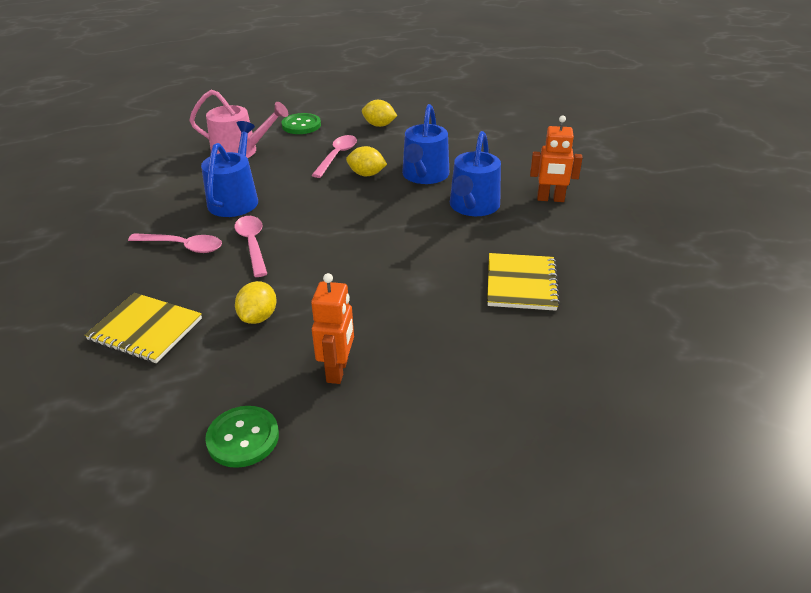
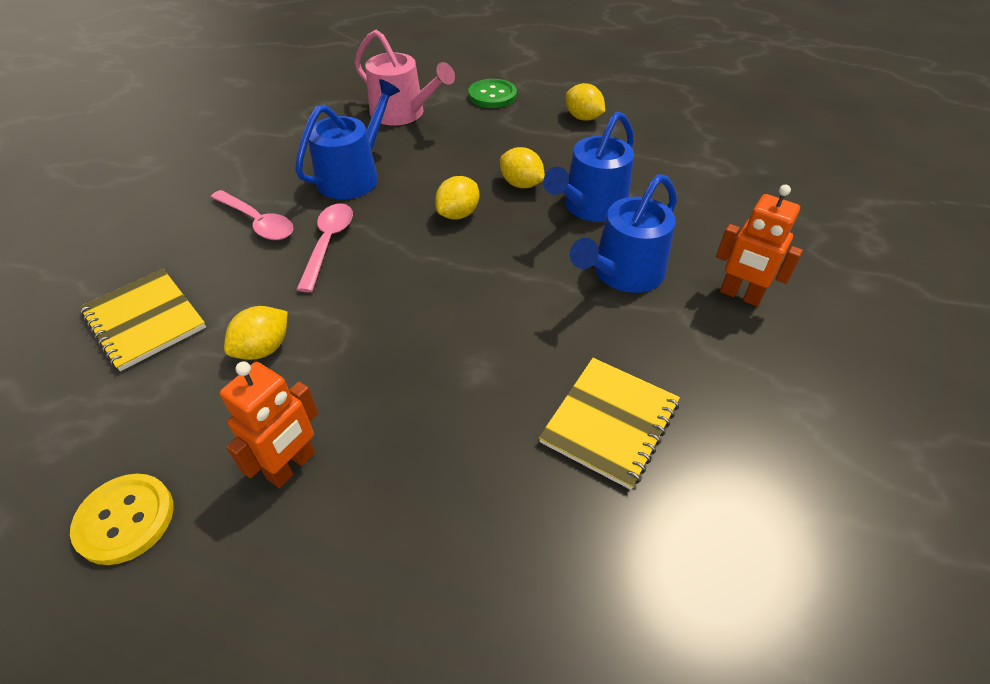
camera: 25 degrees right, 10 degrees up
green button [205,406,279,468] -> yellow button [70,474,174,565]
pink spoon [312,135,357,178] -> none
none -> yellow lemon [435,176,479,220]

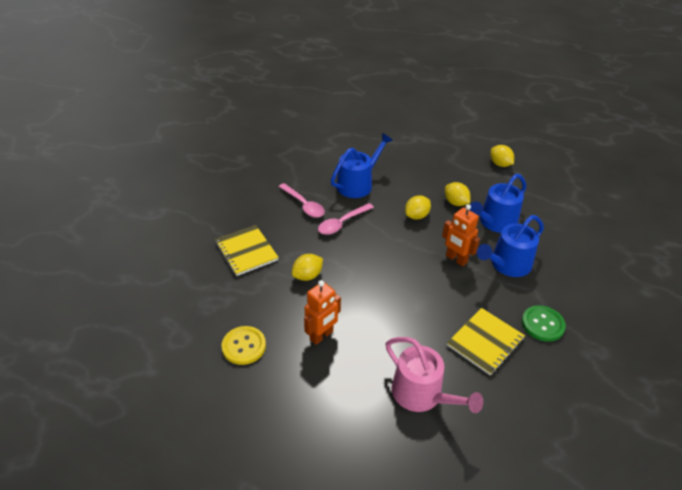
camera: 10 degrees right, 5 degrees down
pink spoon [296,203,353,292] -> pink spoon turned 150 degrees counterclockwise [318,203,374,235]
pink watering can [355,30,455,126] -> pink watering can moved to [386,337,483,413]
green button [468,79,517,108] -> green button moved to [522,305,566,342]
orange robot [716,185,803,306] -> orange robot moved to [442,204,480,266]

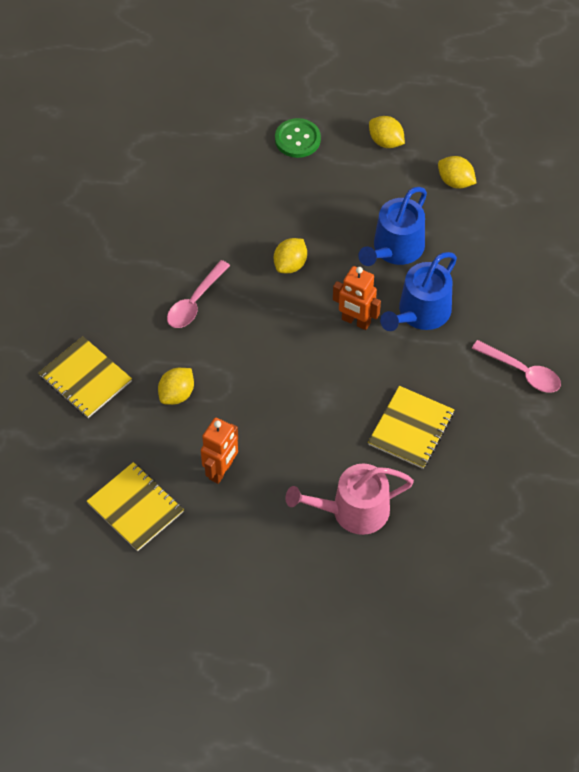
camera: 15 degrees left, 15 degrees up
yellow button [222,326,266,365] -> yellow notebook [87,462,184,551]
pink spoon [278,183,325,218] -> pink spoon moved to [472,340,561,393]
blue watering can [331,133,393,198] -> none
pink watering can [386,337,483,413] -> pink watering can turned 135 degrees clockwise [286,464,414,535]
yellow lemon [445,182,470,206] -> yellow lemon moved to [438,156,476,189]
green button [522,305,566,342] -> green button moved to [275,118,321,158]

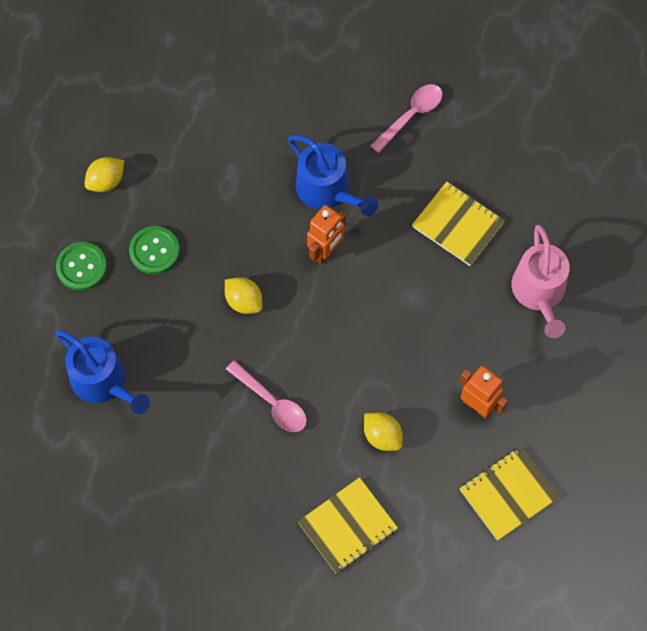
camera: 80 degrees left, 10 degrees up
blue watering can [358,187,427,266] -> blue watering can moved to [56,330,150,414]
yellow lemon [438,156,476,189] -> none
none -> green button [129,226,180,274]

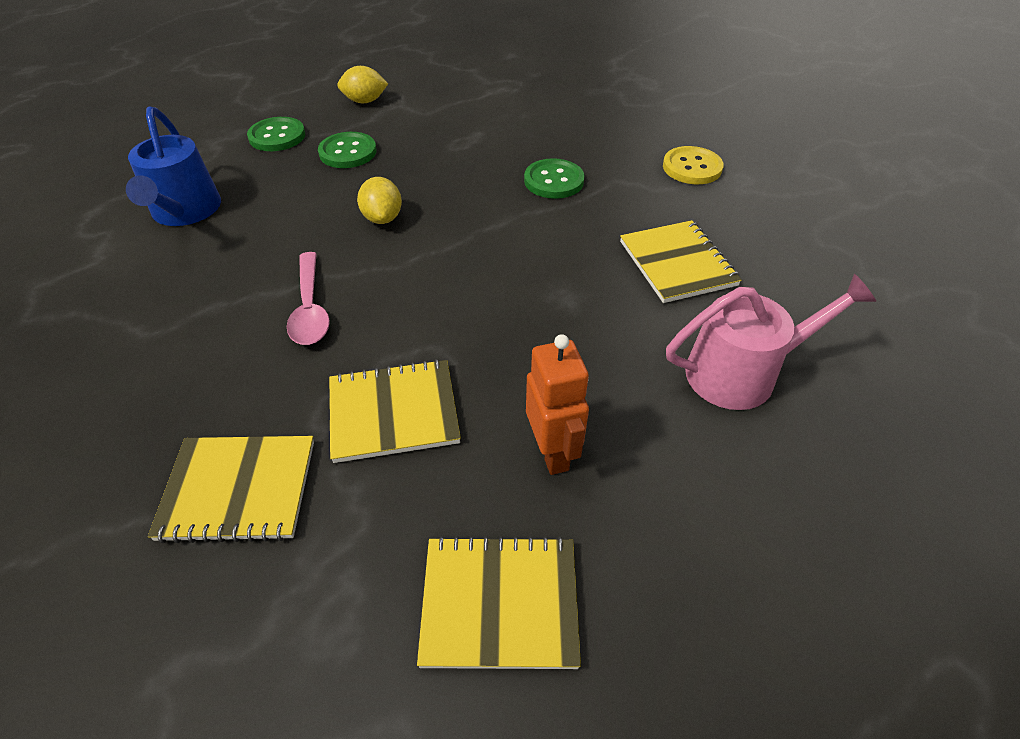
camera: 35 degrees right, 20 degrees down
blue watering can [288,135,378,216] -> green button [524,158,584,199]
orange robot [307,205,346,264] -> none
yellow lemon [364,413,403,451] -> yellow notebook [329,359,461,463]
pink spoon [370,84,443,153] -> yellow button [663,146,724,184]
pink watering can [512,225,570,338] -> pink watering can turned 135 degrees counterclockwise [666,274,876,410]

